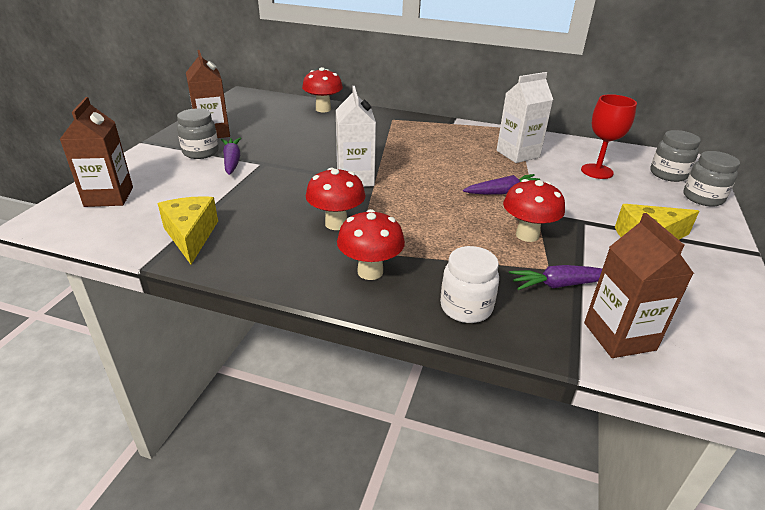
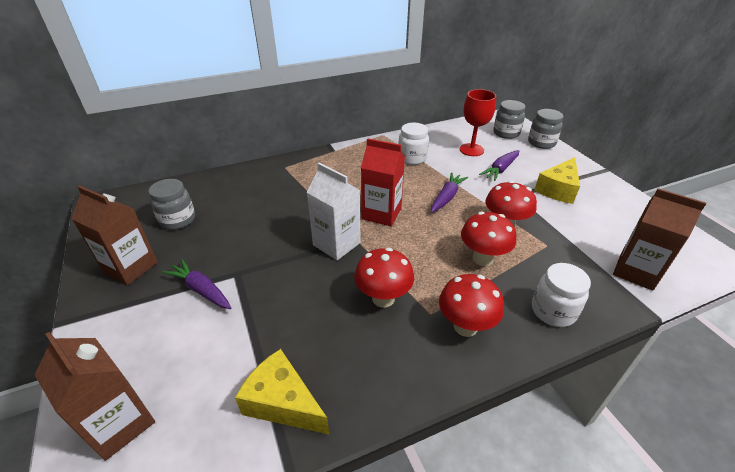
camera: 40 degrees left, 5 degrees up
grey jar [177,109,219,159] -> grey jar moved to [148,179,195,230]
red mushroom [302,67,343,112] -> red mushroom moved to [461,212,516,266]
white carton [496,72,553,163] -> white jar [398,123,429,165]
purple carrot [509,265,602,290] -> purple carrot moved to [479,150,520,181]
none -> red carton [361,138,405,226]

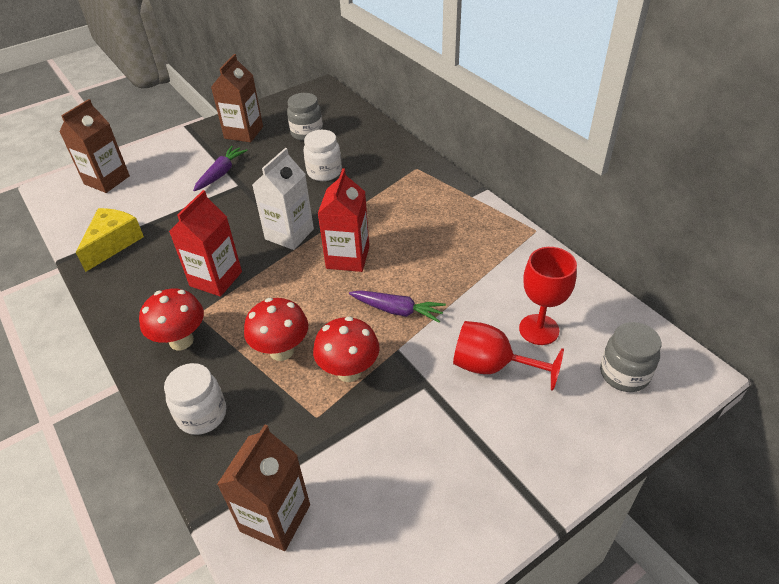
camera: 80 degrees right, 5 degrees up
red mushroom [354,248,414,308] -> red carton [169,190,242,297]
white jar [398,123,429,165] -> white jar moved to [303,130,342,181]
purple carrot [479,150,520,181] -> red goblet [453,321,564,391]
grey jar [528,109,563,149] -> none
yellow cheese [534,157,580,204] -> none

